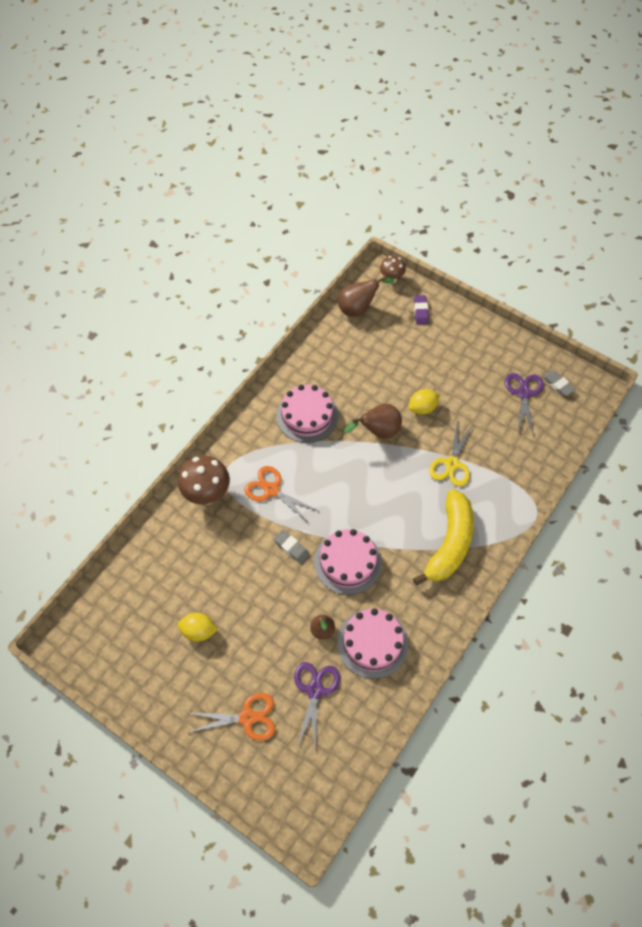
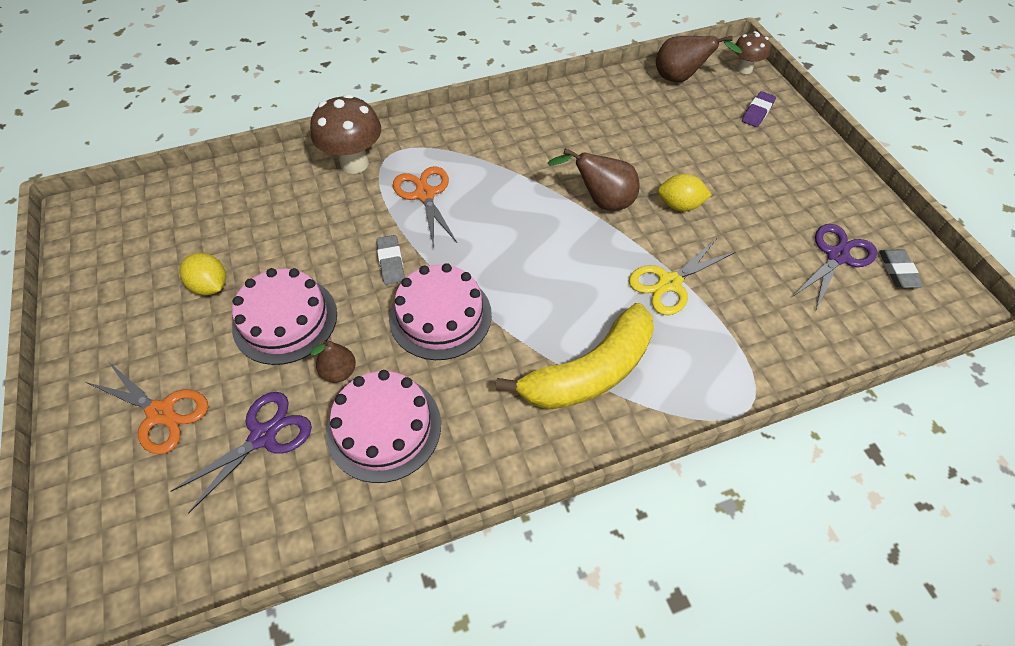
camera: 35 degrees right, 5 degrees down
pink cake [276,385,339,443] -> pink cake moved to [232,268,337,365]

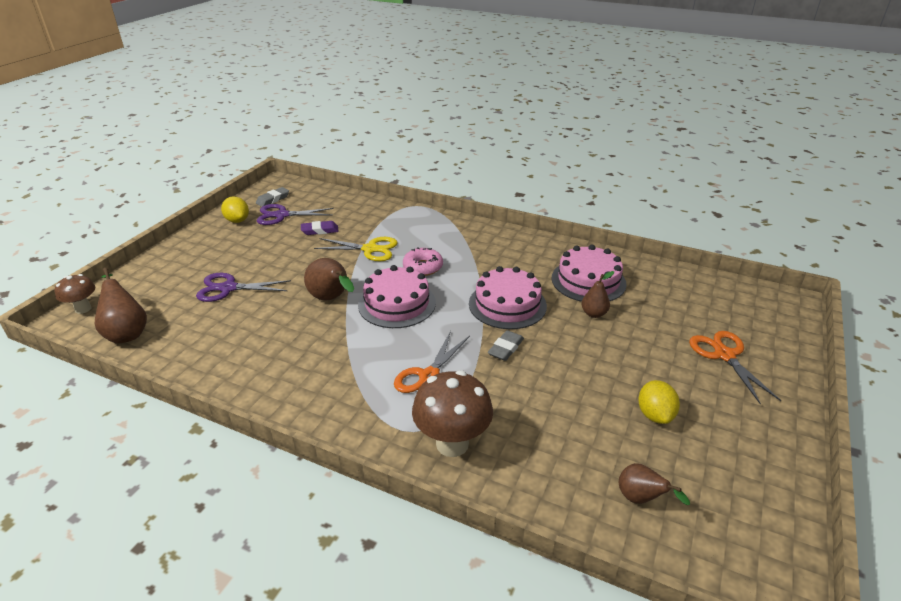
camera: 135 degrees left, 20 degrees down
purple scissors [171,392,312,514] -> purple scissors moved to [196,273,291,302]
pink cake [232,268,337,365] -> pink cake moved to [358,265,436,328]
yellow banana [496,303,654,410] -> none
yellow lemon [658,174,712,211] -> yellow lemon moved to [221,196,249,223]
purple eraser [742,91,776,127] -> purple eraser moved to [301,221,339,235]
none -> pink donut [403,247,443,276]
none -> brown pear [619,463,690,505]

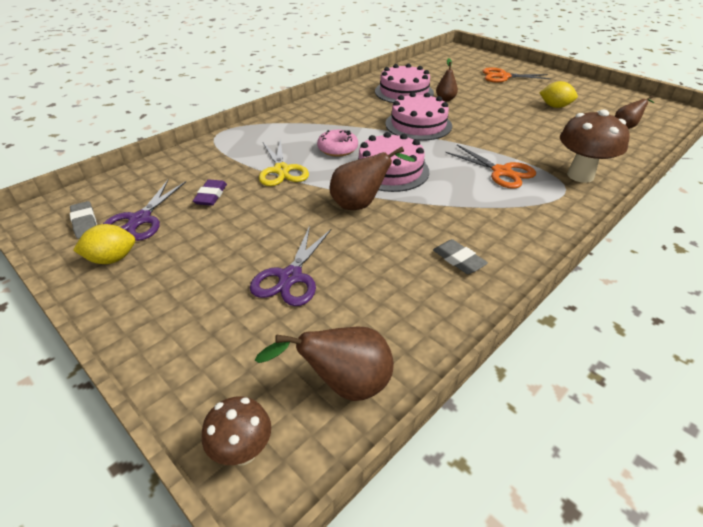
camera: 70 degrees left, 5 degrees up
yellow scissors [314,237,398,261] -> yellow scissors turned 135 degrees clockwise [259,138,309,186]
grey eraser [488,330,524,361] -> grey eraser moved to [433,239,488,274]

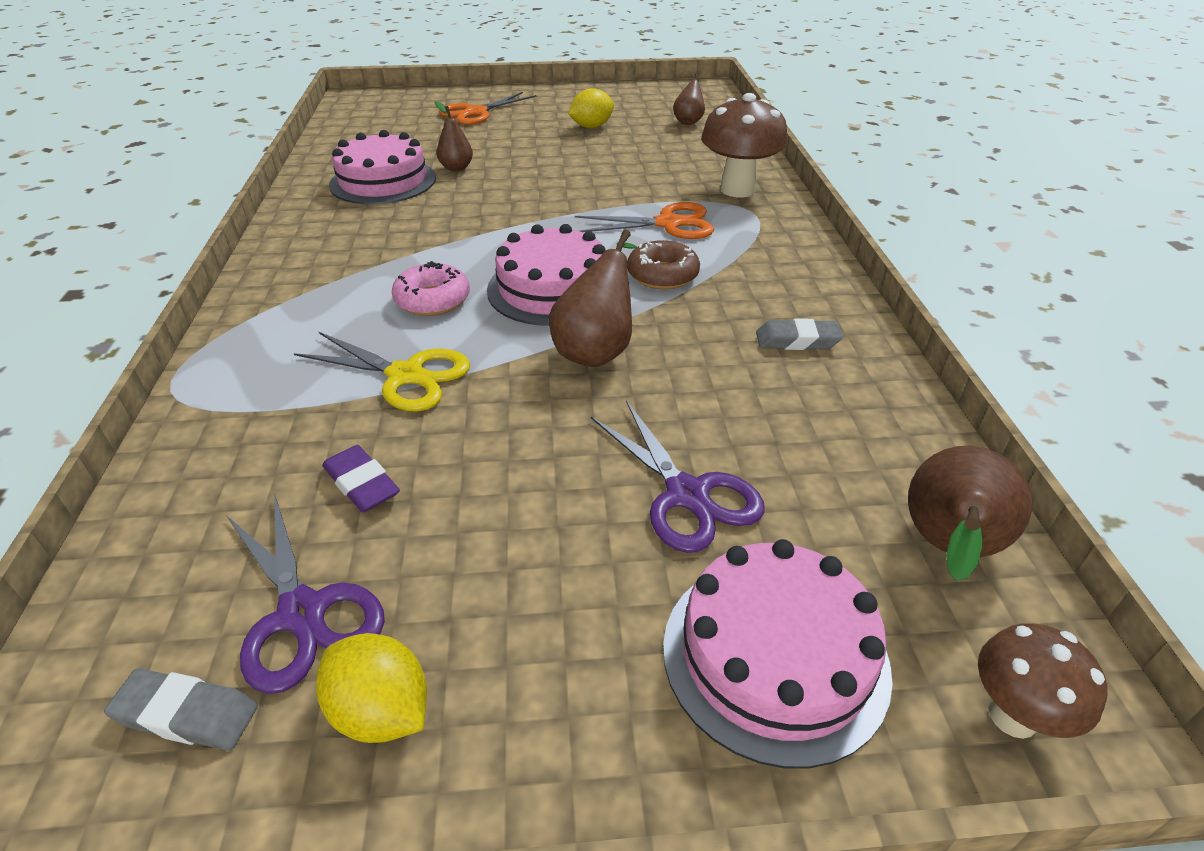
camera: 50 degrees left, 0 degrees up
yellow lemon [73,224,135,264] -> yellow lemon turned 75 degrees counterclockwise [316,633,427,743]
pink cake [385,92,452,141] -> pink cake moved to [663,539,893,769]
none -> brown donut [627,240,700,289]

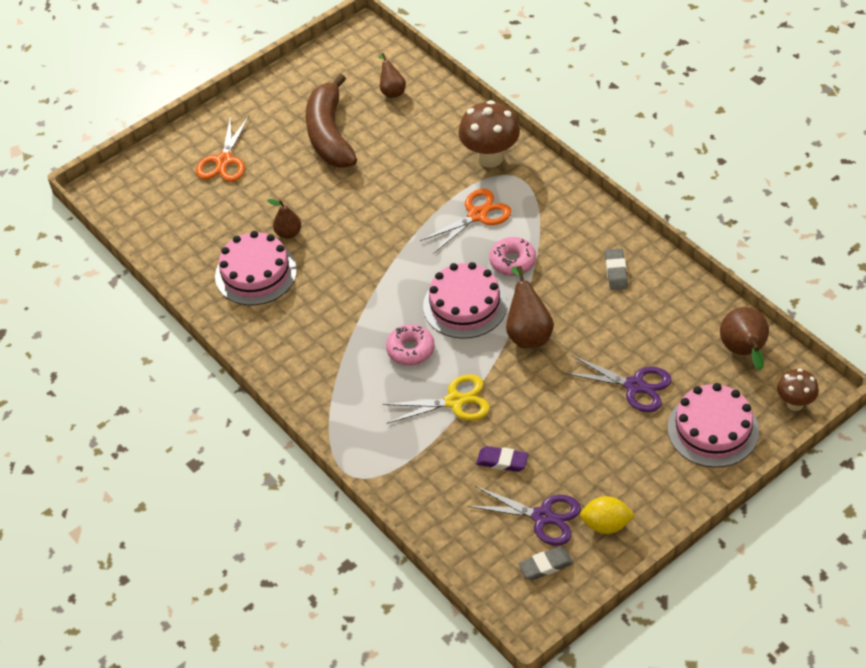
camera: 30 degrees left, 10 degrees up
yellow lemon [568,88,614,128] -> brown banana [306,74,357,168]
brown donut [627,240,700,289] -> pink donut [489,237,536,276]
grey eraser [756,318,843,350] -> grey eraser turned 60 degrees counterclockwise [605,248,628,290]

